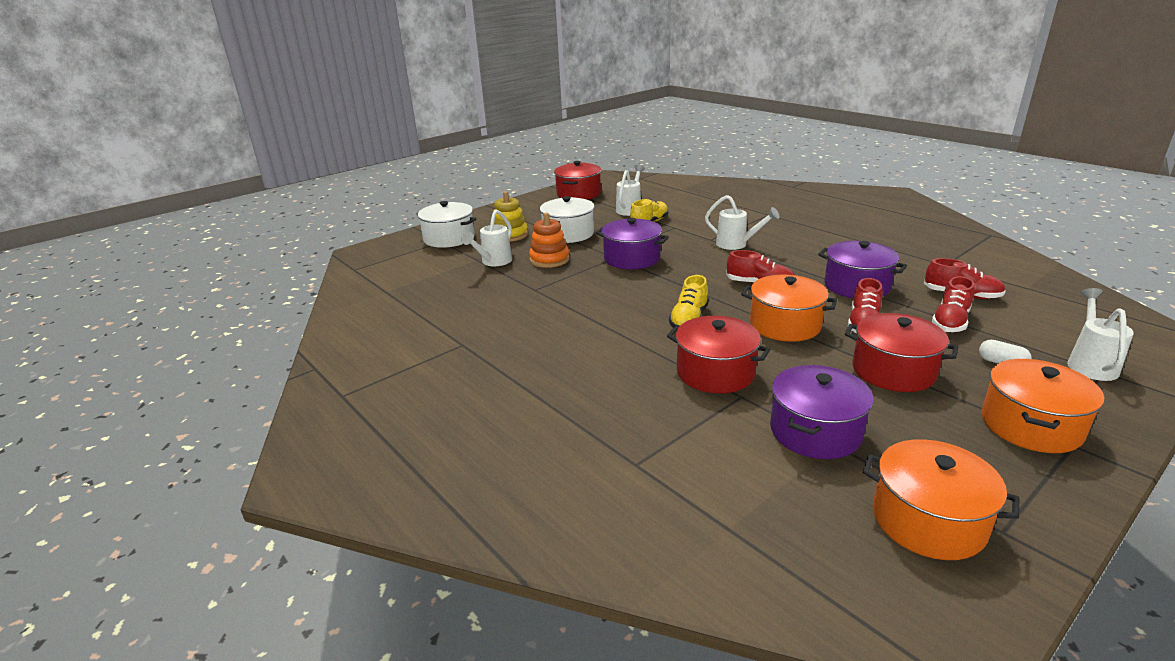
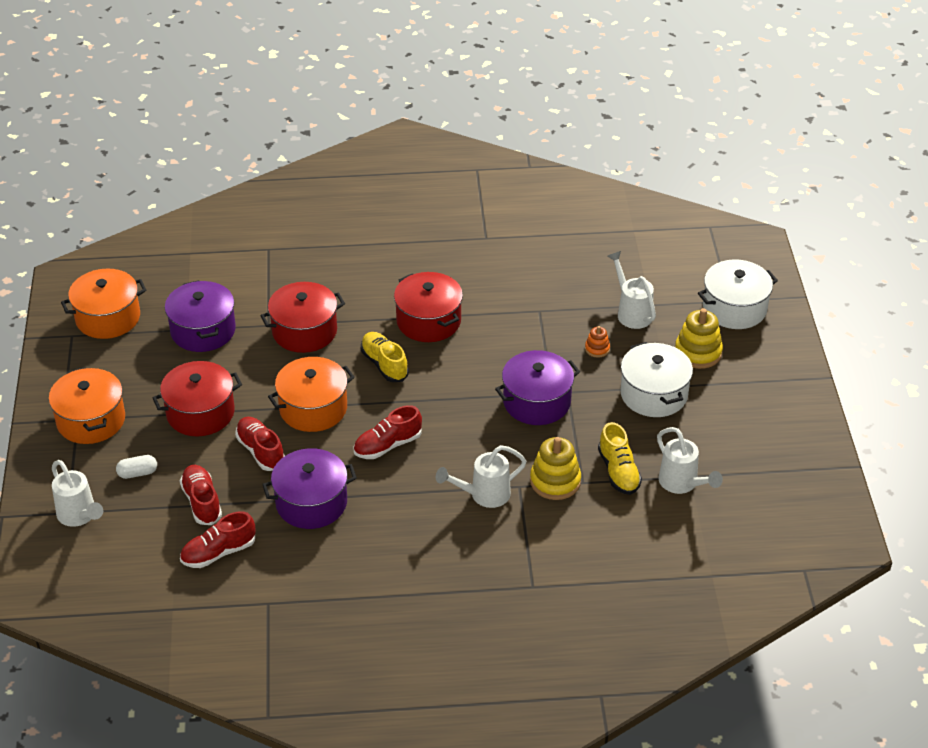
camera: 125 degrees right, 15 degrees up
orange stacking toy [529,212,570,268] -> orange stacking toy [585,326,610,358], size x0.53
red pot [554,161,601,200] -> red pot moved to [394,272,463,342]
none -> yellow stacking toy [530,437,581,500]

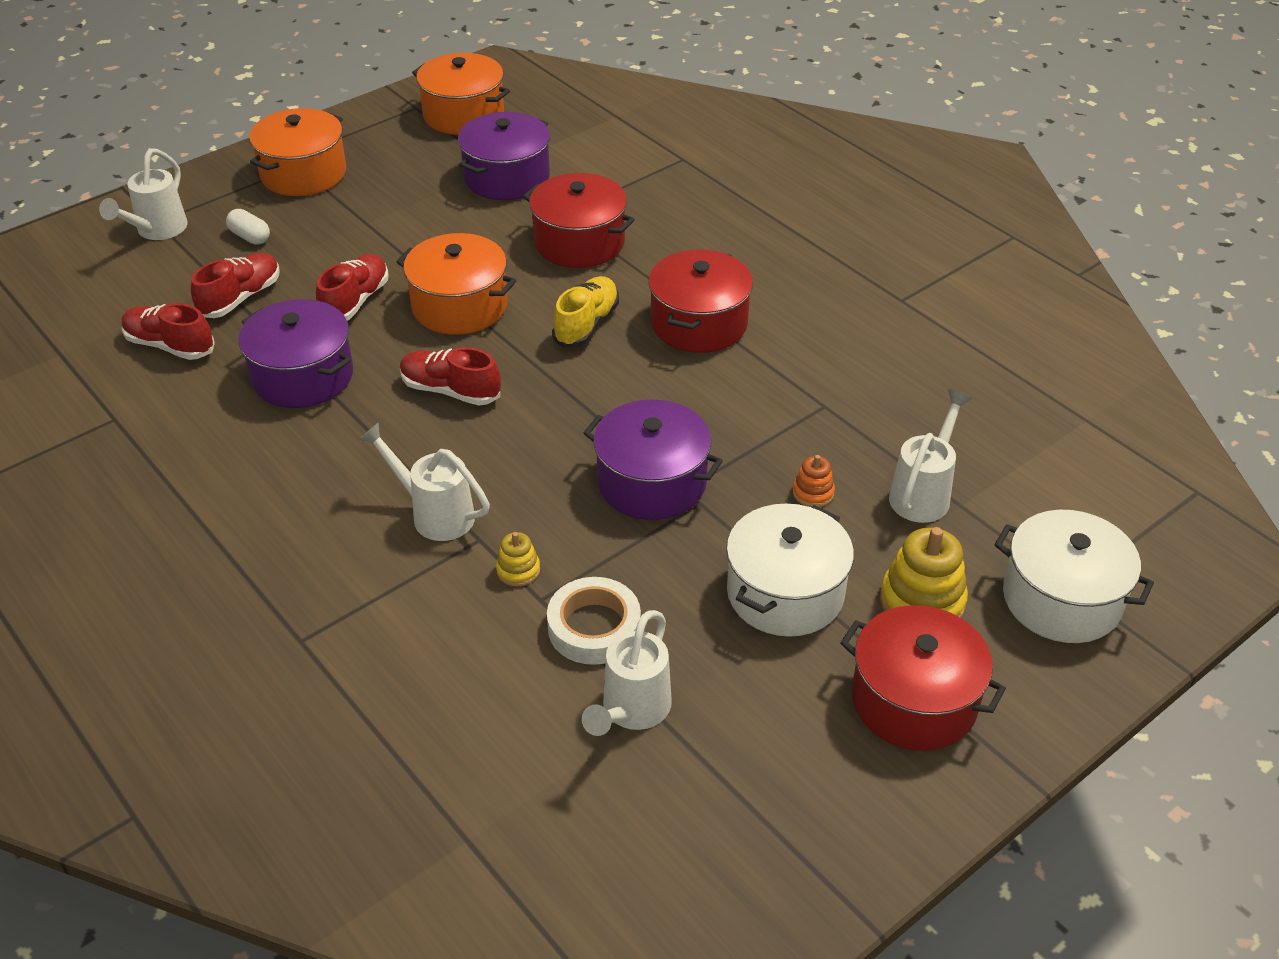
camera: 55 degrees right, 0 degrees up
red pot [152,361,242,436] -> red pot moved to [841,605,1006,751]
yellow stacking toy [530,437,581,500] -> yellow stacking toy [496,532,540,587], size x0.53
yellow shoe [598,422,642,495] -> white tape [547,577,641,665]

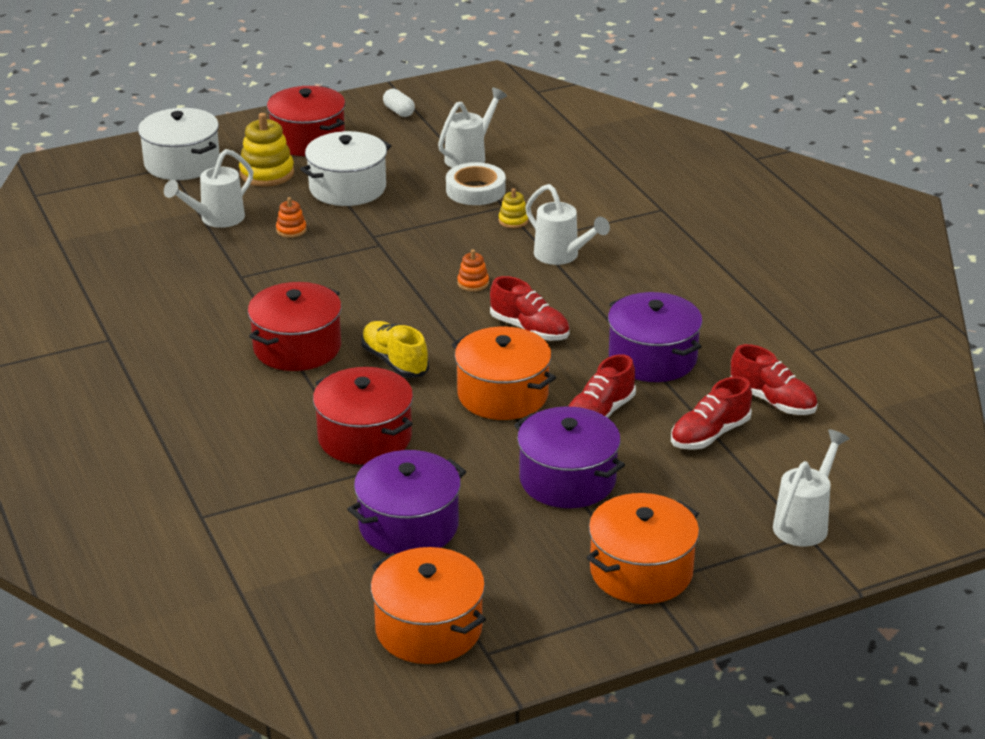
camera: 165 degrees left, 10 degrees down
white capsule [226,209,270,245] -> white capsule moved to [383,88,415,117]
yellow shoe [552,276,619,348] -> yellow shoe turned 105 degrees clockwise [361,321,429,378]
purple pot [583,400,723,520] -> purple pot moved to [514,406,625,508]
none -> orange stacking toy [457,249,489,292]

